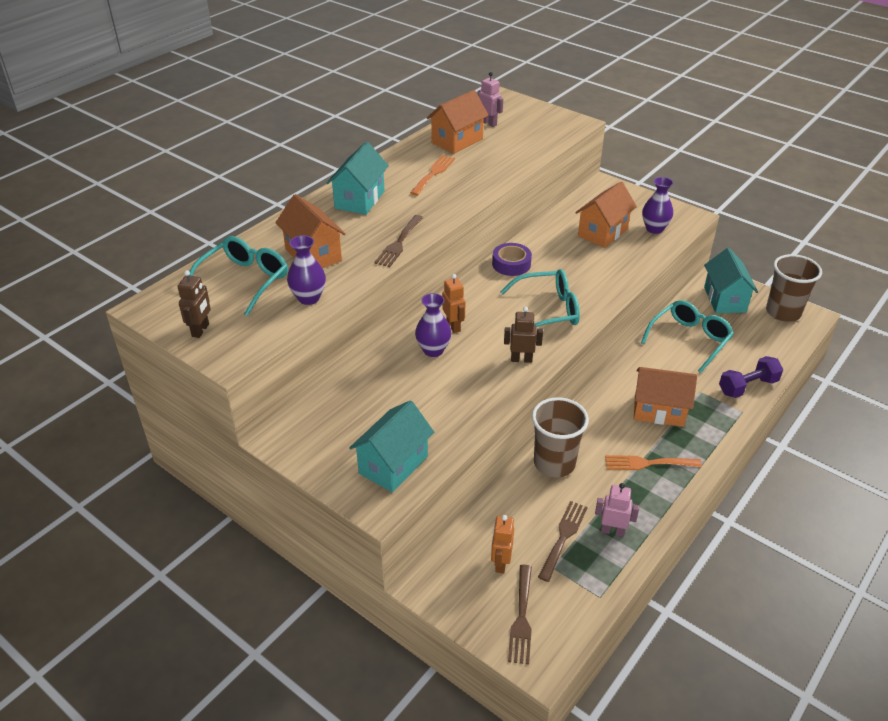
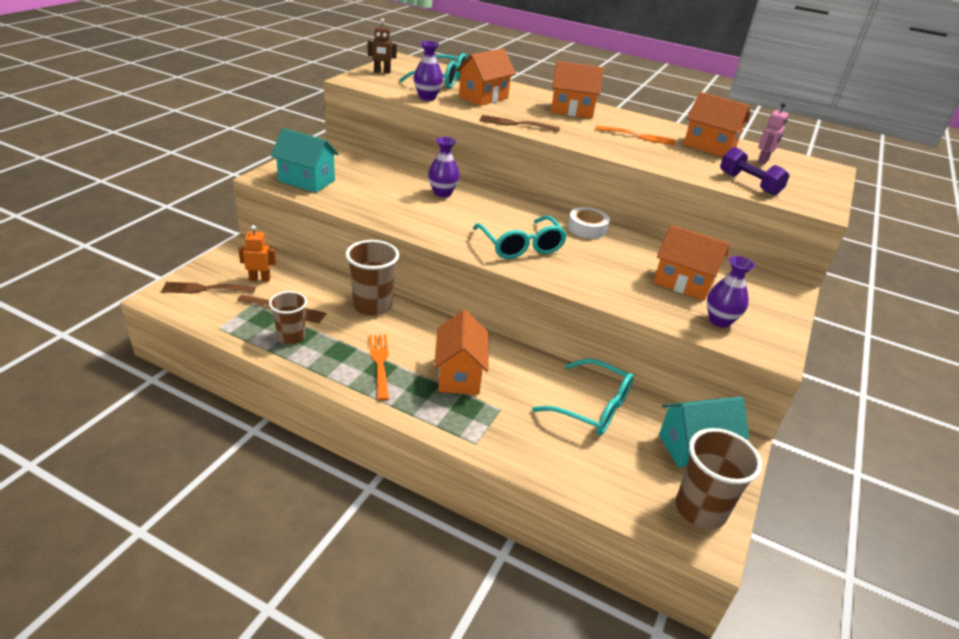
camera: 75 degrees right, 5 degrees down
turquoise house [327,142,389,215] -> orange house [551,61,604,119]
orange robot [442,274,465,333] -> none
purple tape [492,243,532,276] -> white tape [568,207,610,239]
brown robot [504,307,543,363] -> none
pink robot [595,483,639,537] -> brown cup [269,291,307,345]
purple dumbbell [719,356,784,398] -> purple dumbbell moved to [720,147,790,196]

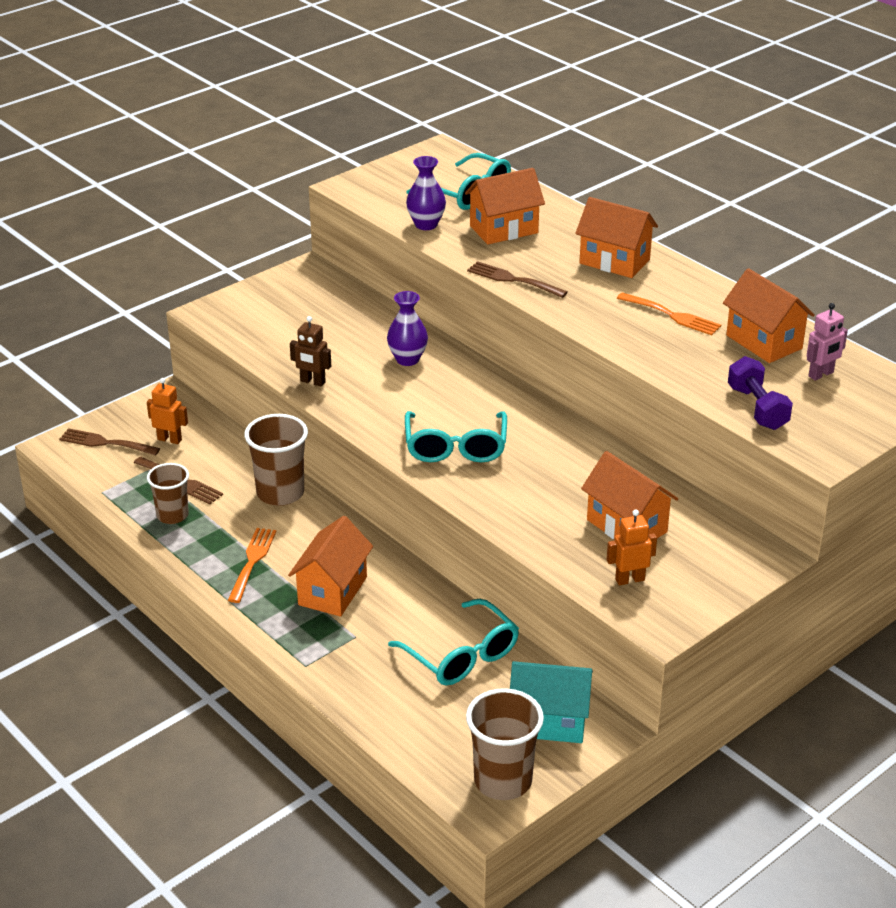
camera: 25 degrees right, 0 degrees up
turquoise house [271,128,339,193] -> none
brown robot [368,18,397,74] -> brown robot moved to [290,316,331,387]
white tape [568,207,610,239] -> none
purple vase [707,256,755,328] -> orange robot [607,509,657,585]

